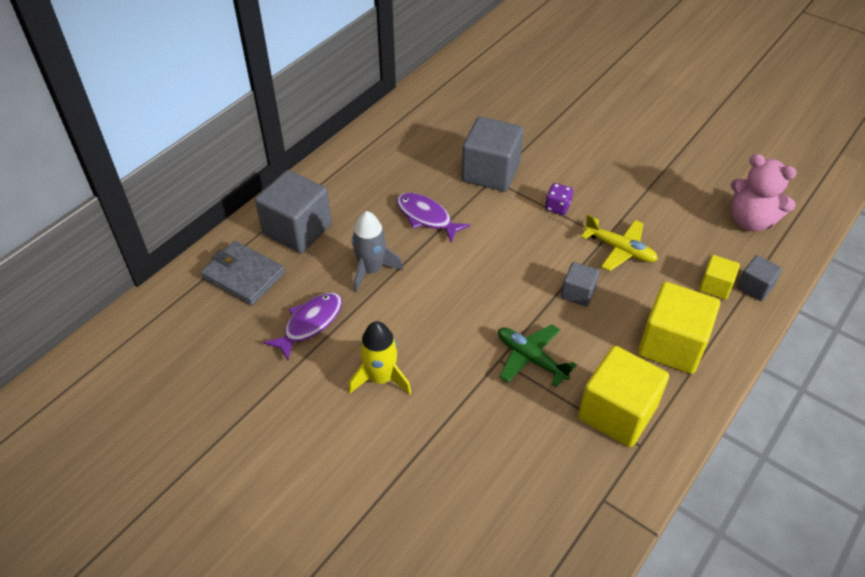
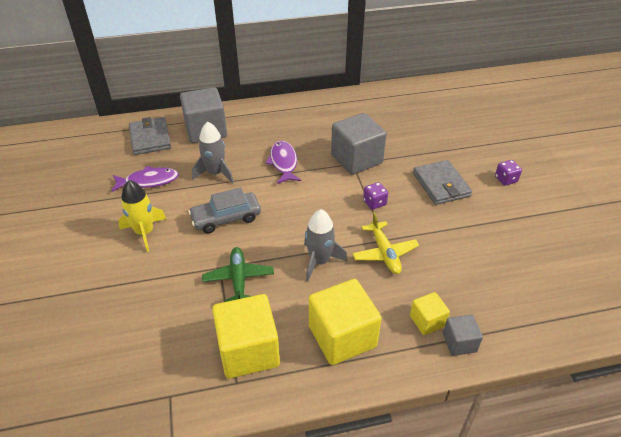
camera: 40 degrees right, 5 degrees down
grey cube [561,262,599,307] -> grey rocket [304,209,348,281]
pink teddy bear [731,154,797,231] -> none
none -> grey car [188,187,261,233]
none -> grey wallet [413,160,472,205]
none -> purple dice [495,160,522,186]

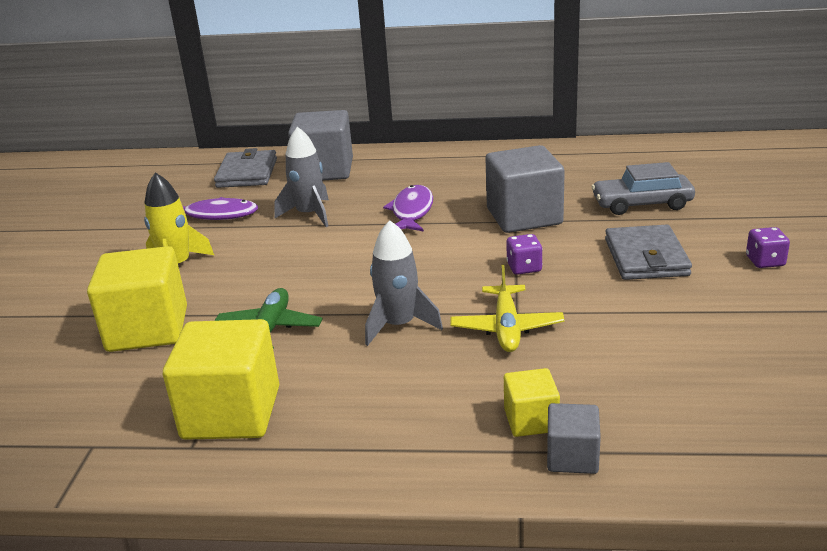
camera: 20 degrees right, 15 degrees down
grey car [188,187,261,233] -> grey car moved to [591,162,695,215]
yellow cube [309,279,382,365] -> yellow cube moved to [87,246,187,352]

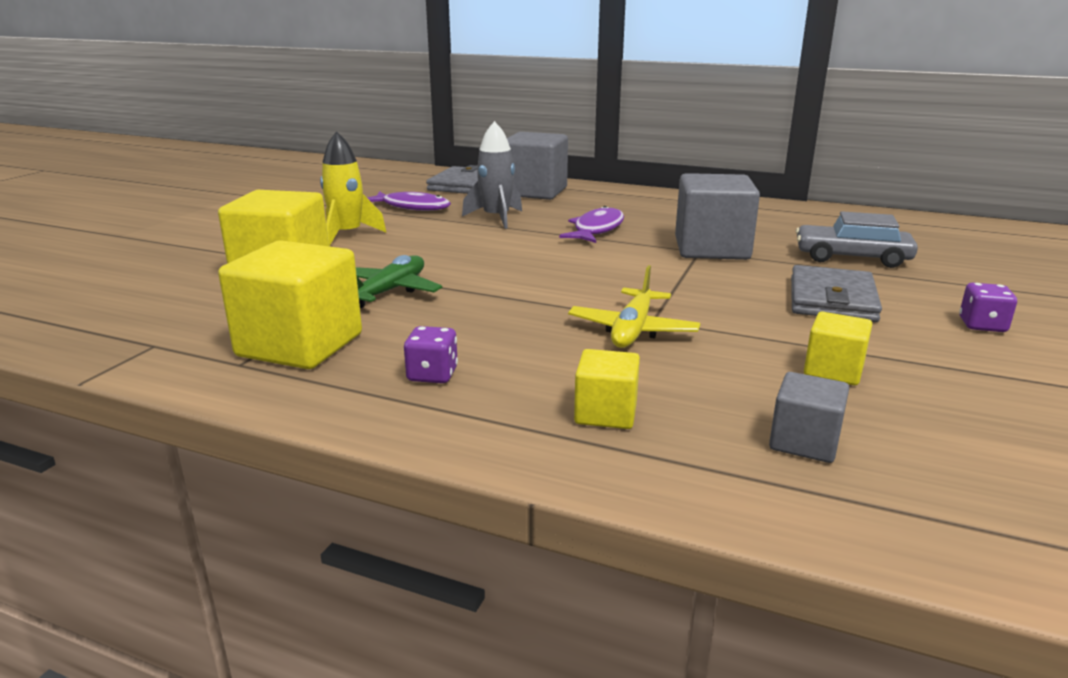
camera: 15 degrees right, 5 degrees down
grey rocket [365,220,443,346] -> none
purple dice [506,234,543,275] -> purple dice moved to [404,326,458,383]
grey cube [547,403,601,474] -> grey cube moved to [769,372,849,463]
none -> yellow cube [804,312,872,385]

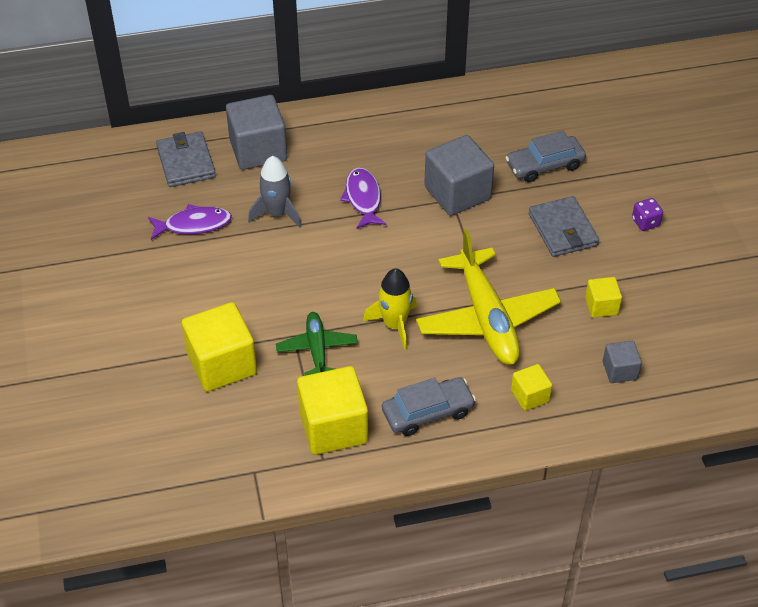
camera: 35 degrees left, 25 degrees up
yellow rocket [320,131,387,246] -> yellow rocket moved to [363,268,417,350]
purple dice [404,326,458,383] -> grey car [382,377,476,436]
yellow plane [568,265,701,348] -> yellow plane [416,229,561,365], size x1.82

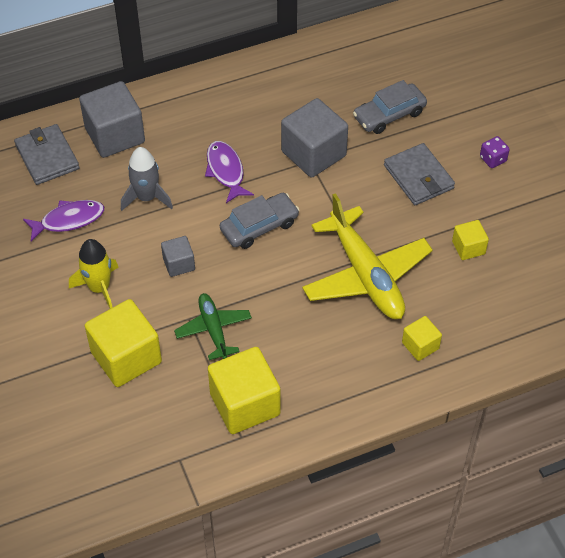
camera: 10 degrees left, 5 degrees up
yellow rocket [363,268,417,350] -> yellow rocket moved to [69,239,118,309]
grey car [382,377,476,436] -> grey car moved to [220,193,299,249]
grey cube [603,341,642,383] -> grey cube moved to [161,236,195,277]

